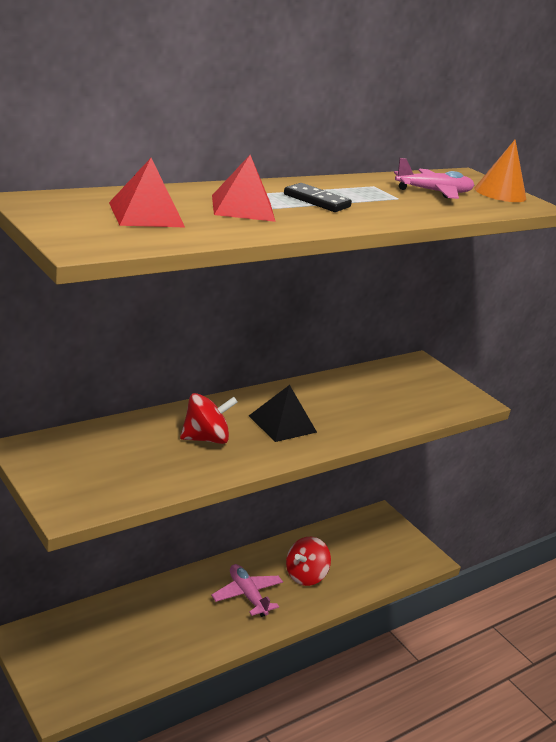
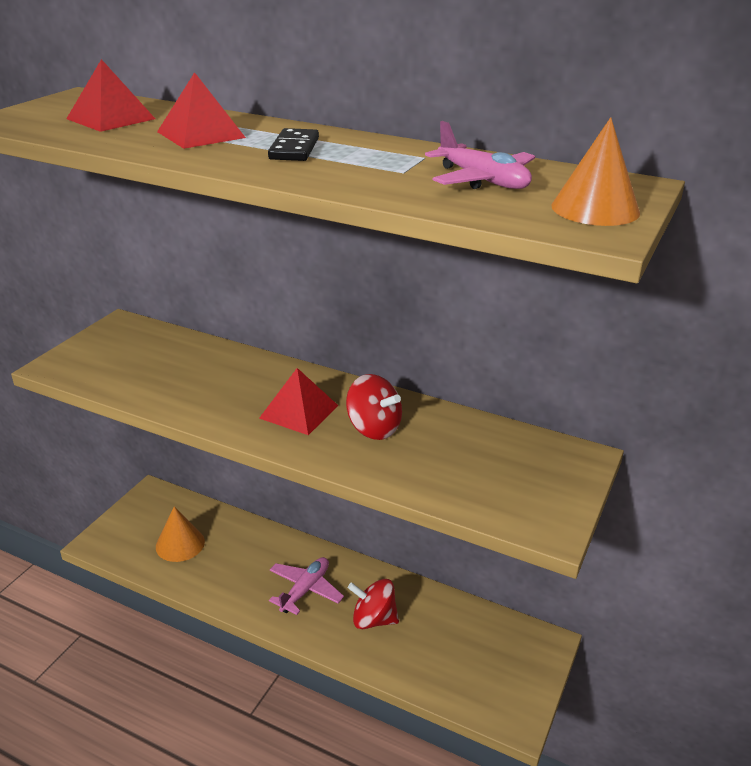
camera: 65 degrees right, 5 degrees up
red spinning top [180,393,238,444] -> red spinning top moved to [346,374,402,440]
black pyramid [249,385,317,442] -> red pyramid [259,368,338,435]
none -> orange cone [156,506,205,562]

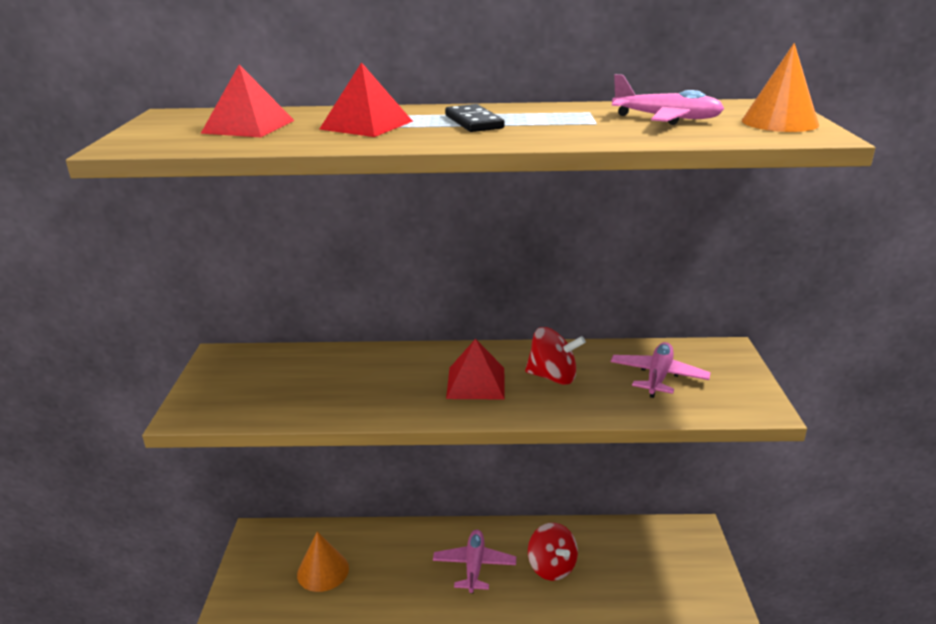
camera: 25 degrees left, 5 degrees down
red spinning top [348,579,399,629] -> red spinning top turned 105 degrees counterclockwise [528,523,578,581]
none -> pink plane [611,342,711,398]

